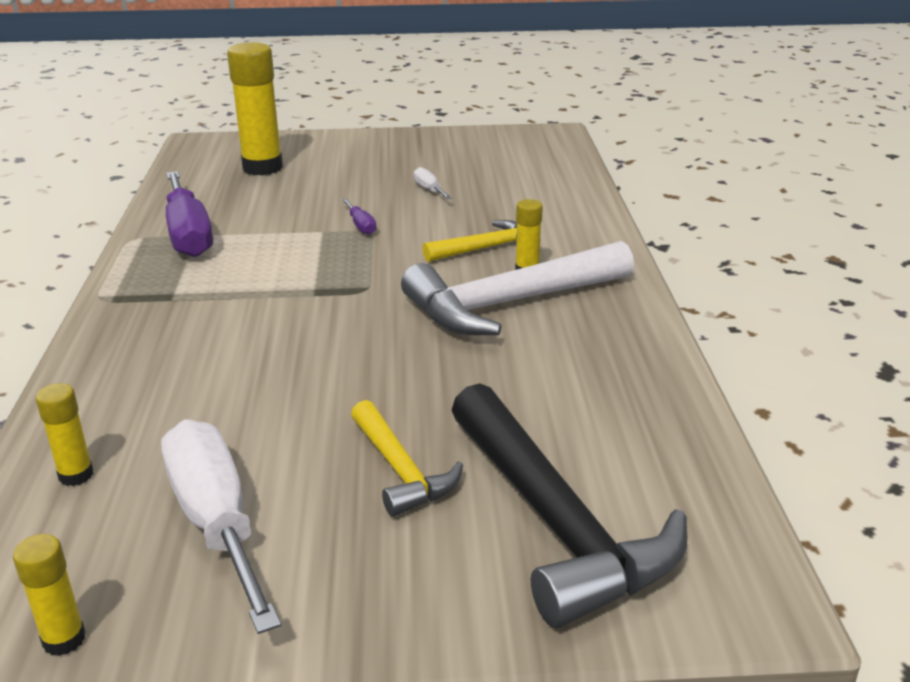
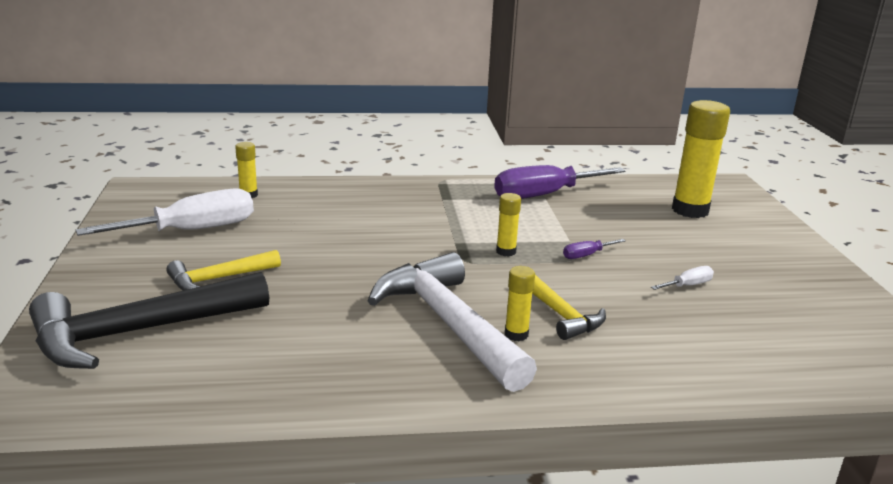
camera: 85 degrees right, 5 degrees down
yellow glue stick [13,534,85,656] -> yellow glue stick moved to [496,193,521,257]

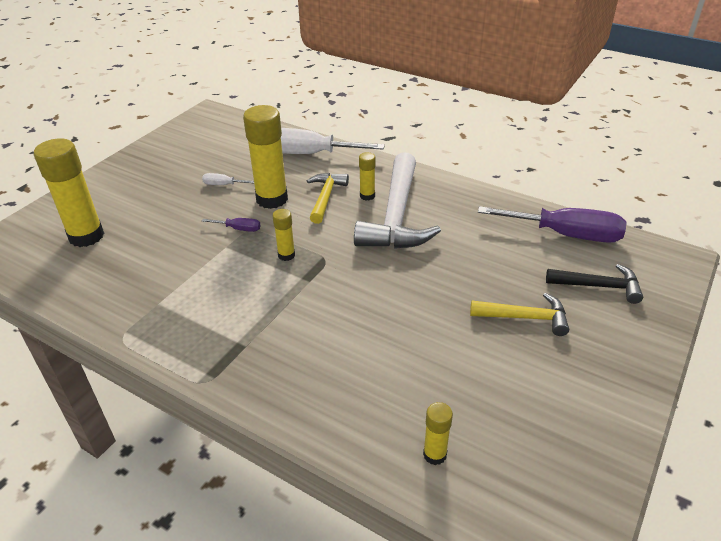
camera: 140 degrees left, 15 degrees up
black hammer [29,272,269,369] -> black hammer [546,264,643,304], size x0.54
white screwdriver [76,188,254,236] -> white screwdriver moved to [281,128,385,154]
purple screwdriver [494,165,626,199] -> purple screwdriver moved to [478,206,627,243]
none -> yellow glue stick [243,105,288,209]

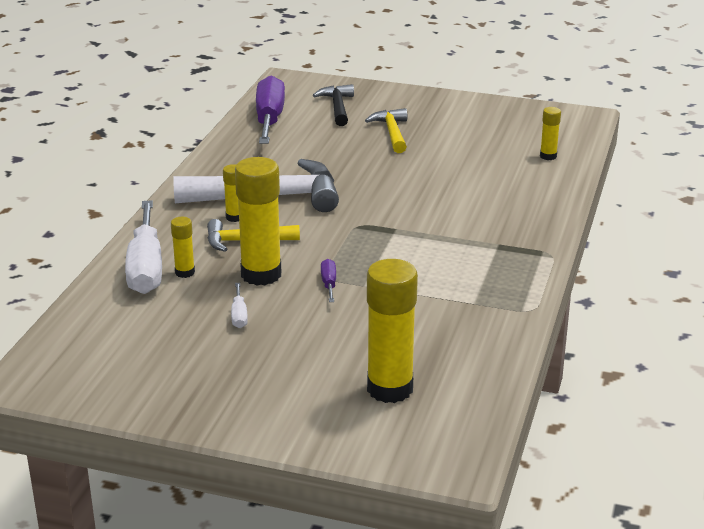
camera: 105 degrees left, 10 degrees down
yellow glue stick [273,209,295,261] -> yellow glue stick moved to [171,217,195,278]

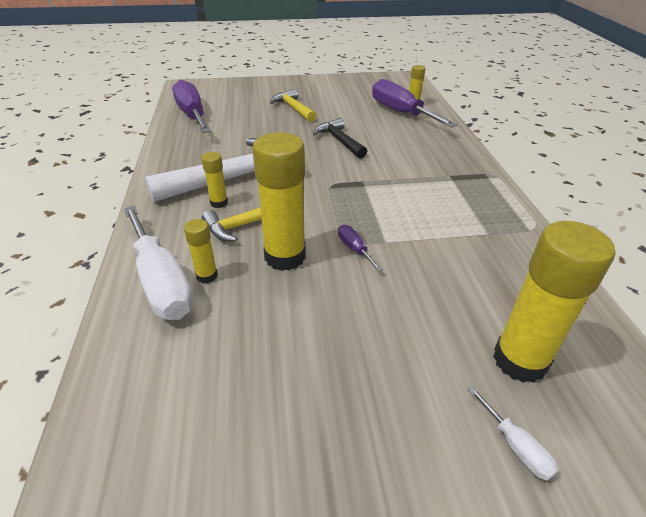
camera: 25 degrees left, 10 degrees up
white screwdriver [231,283,248,328] -> white screwdriver moved to [468,386,559,481]
black hammer [313,84,354,126] -> black hammer moved to [313,118,367,159]
none -> purple screwdriver [372,79,457,127]

